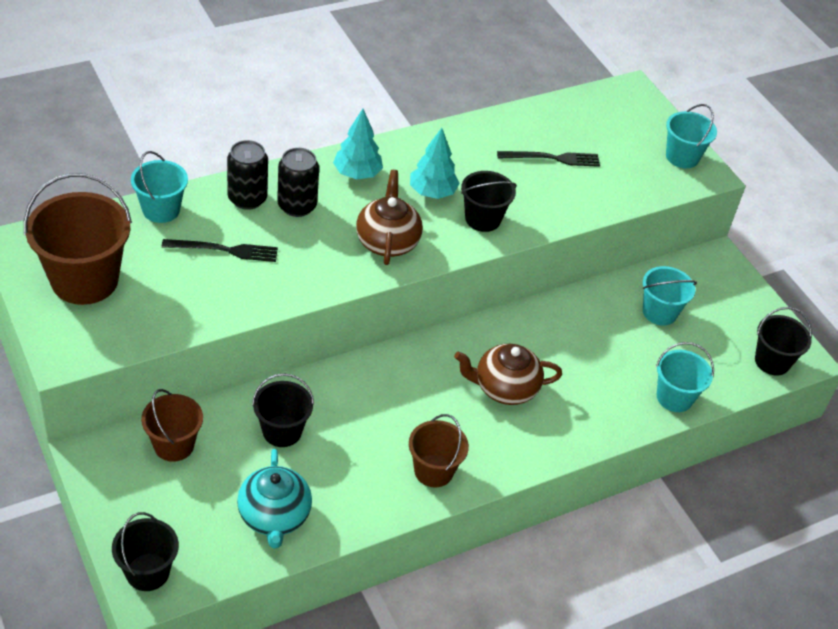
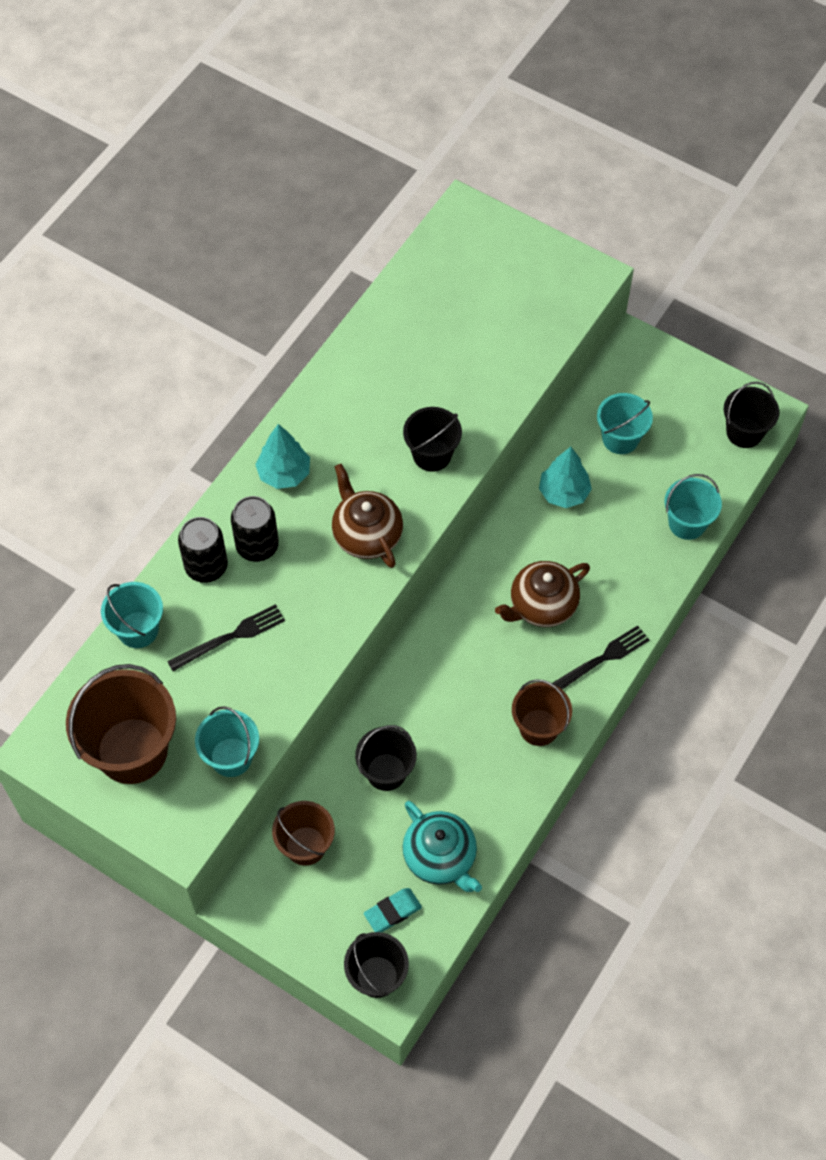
camera: 25 degrees left, 15 degrees up
turquoise tree [410,128,460,199] -> turquoise tree moved to [539,447,592,508]
black fork [497,151,600,167] -> black fork moved to [552,625,649,690]
turquoise bucket [666,104,717,168] -> turquoise bucket moved to [195,706,259,777]
none -> turquoise eraser [364,888,422,932]

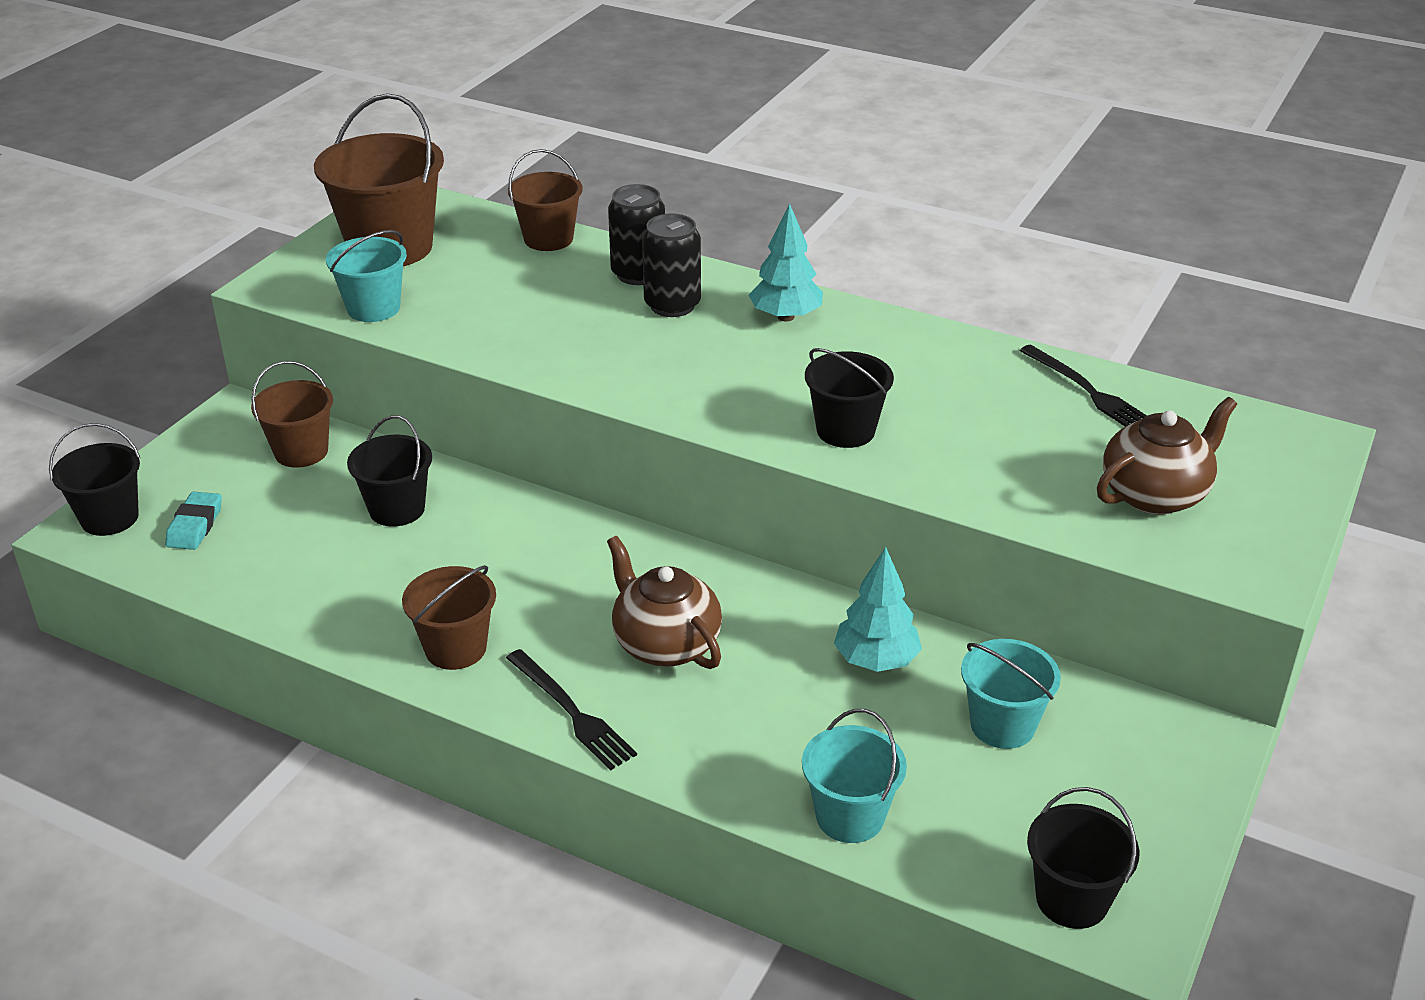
camera: 85 degrees right, 25 degrees down
turquoise bucket [101,582,163,648] -> brown bucket [508,149,583,251]
black fork [167,604,285,671] -> black fork moved to [1020,345,1147,427]
brown teapot [332,464,403,568] -> brown teapot moved to [1097,397,1237,515]
turquoise eraser [364,888,422,932] -> turquoise eraser turned 45 degrees clockwise [165,492,222,550]
turquoise teapot [403,801,482,892] -> none

